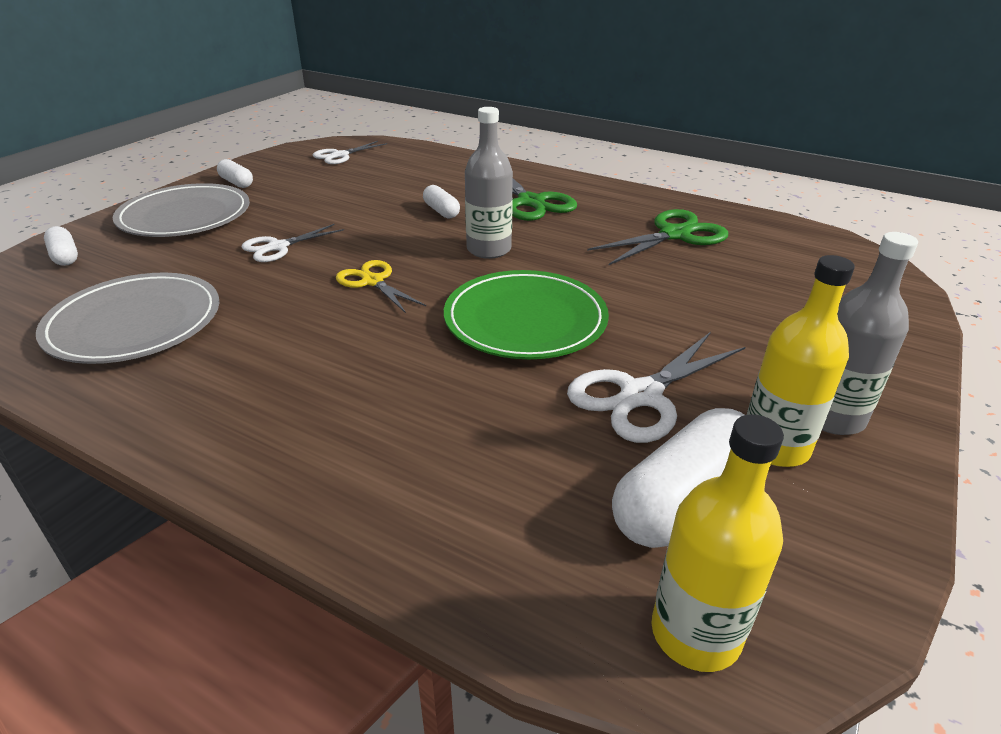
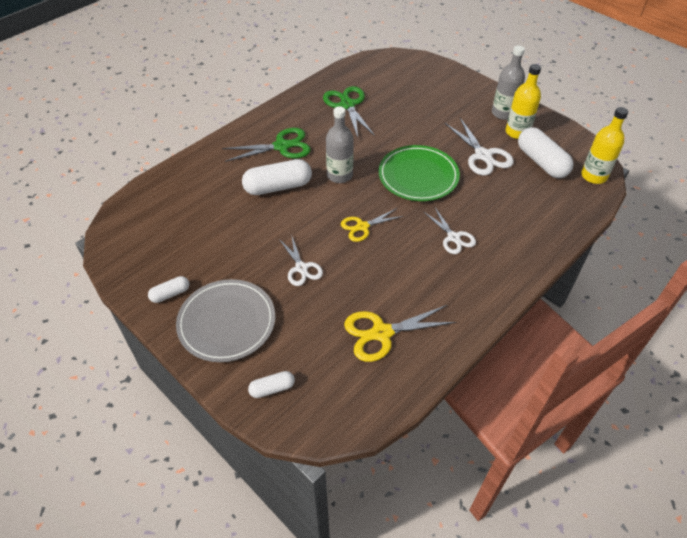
camera: 75 degrees left, 15 degrees up
grey plate [36,273,219,364] -> yellow scissors [344,305,457,362]
white scissors [313,141,387,164] -> white scissors moved to [424,206,476,254]
white capsule [423,185,460,218] -> white capsule [242,159,312,195], size x1.92

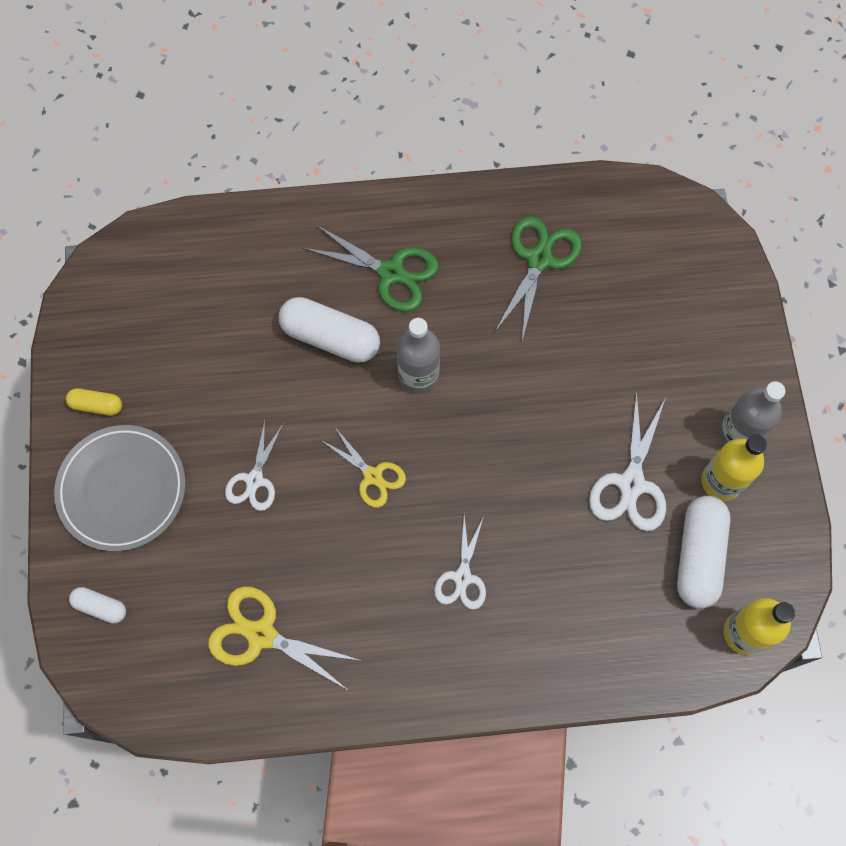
camera: 40 degrees right, 20 degrees up
white capsule [148,276,190,303] -> yellow capsule [66,388,122,416]
yellow scissors [341,208,403,242] -> yellow scissors turned 150 degrees counterclockwise [322,426,406,508]
green plate [379,145,460,201] -> none

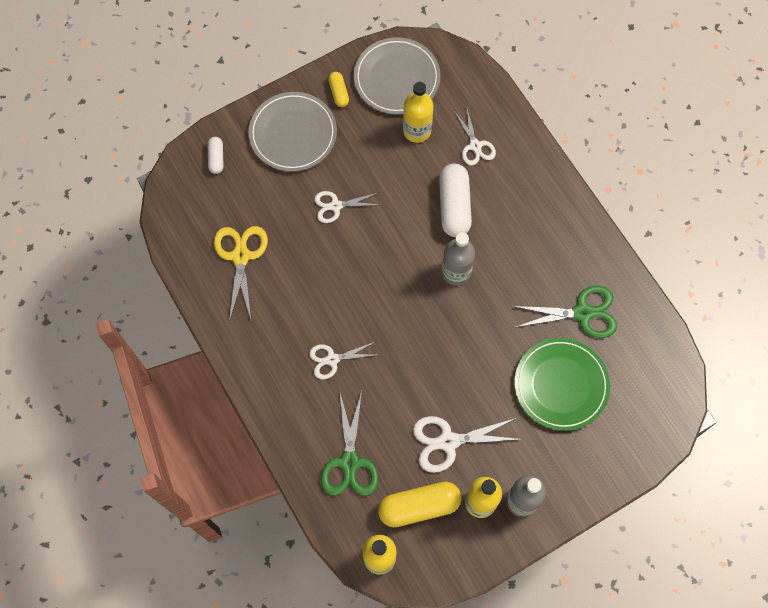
camera: 65 degrees right, 0 degrees up
green scissors [303,224,439,312] -> green scissors moved to [321,391,379,496]
yellow scissors [322,426,406,508] -> none
white capsule [677,496,730,608] -> yellow capsule [378,482,462,527]
none -> grey plate [354,37,441,115]
none -> yellow bottle [403,82,434,143]
none -> white scissors [454,109,496,166]
none -> green plate [514,338,610,431]

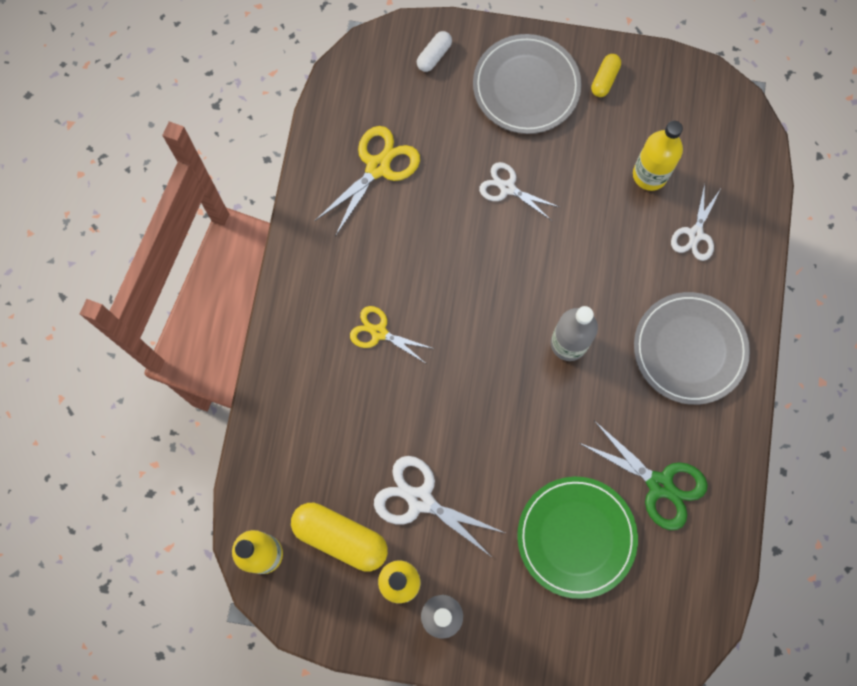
camera: 40 degrees right, 5 degrees up
white scissors [309,342,375,380] -> yellow scissors [350,306,434,363]
green scissors [321,391,379,496] -> none
grey plate [354,37,441,115] -> grey plate moved to [634,292,750,405]
white capsule [439,164,472,237] -> none

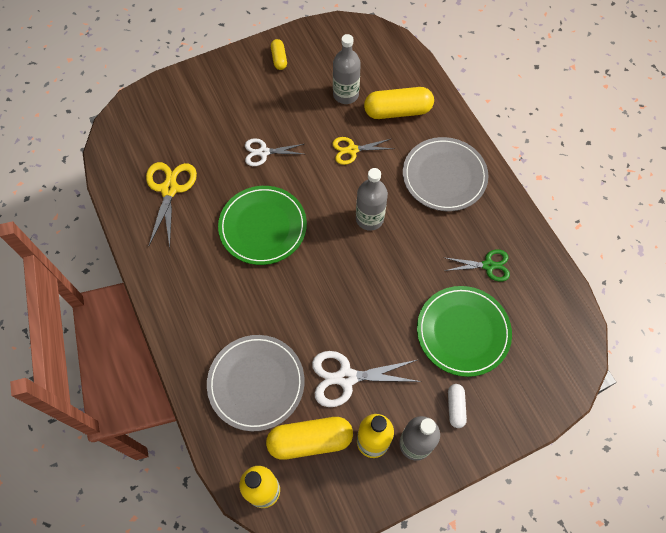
camera: 35 degrees left, 10 degrees down
yellow scissors [350,306,434,363] -> yellow scissors moved to [332,137,394,165]
white capsule [417,31,452,72] -> white capsule moved to [448,384,467,428]
grey plate [473,34,581,134] -> grey plate moved to [207,335,305,431]
green scissors [579,421,708,530] -> green scissors [444,249,510,282], size x0.65
yellow bottle [633,121,683,191] -> grey bottle [333,34,361,104]
white scissors [671,183,721,261] -> yellow capsule [364,87,434,119]
none -> green plate [218,186,307,265]

